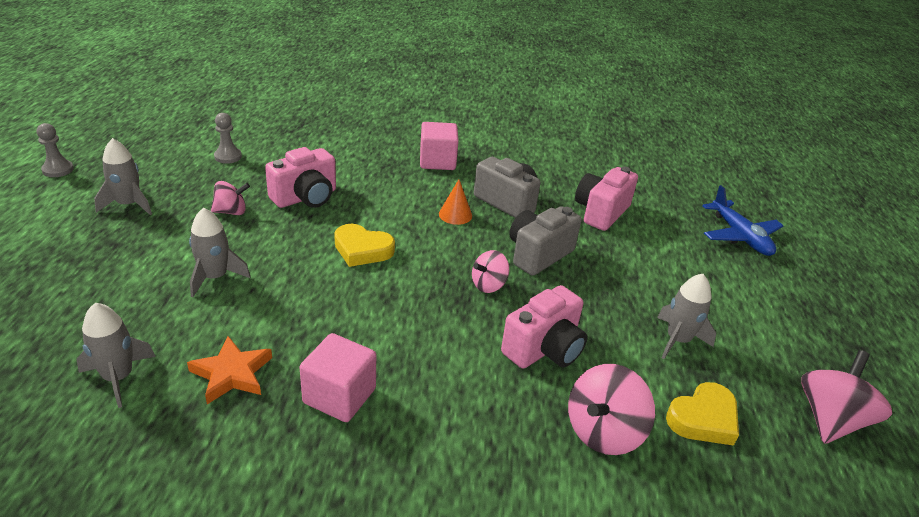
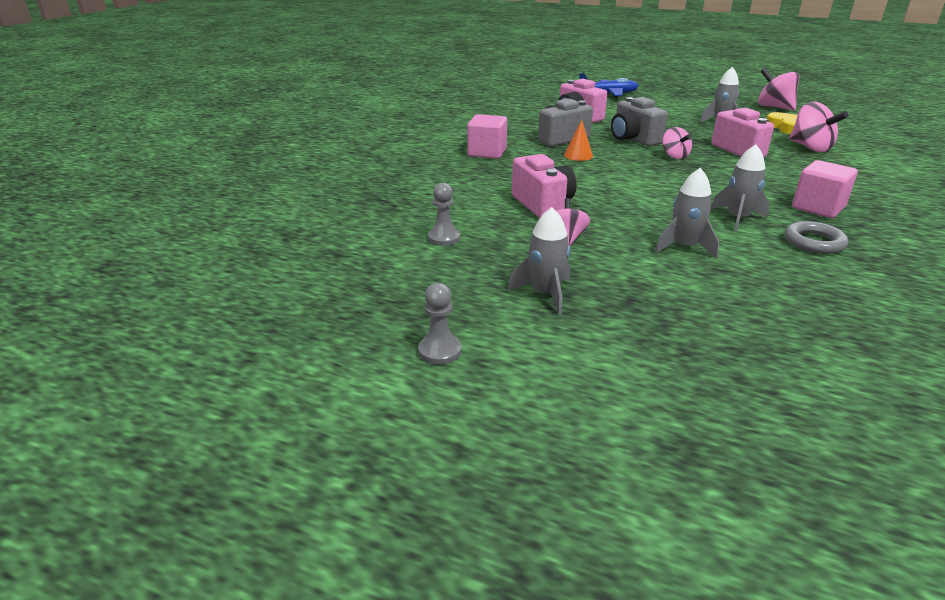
camera: 70 degrees left, 5 degrees down
grey rocket [76,303,156,408] -> grey rocket moved to [711,145,770,232]
orange star [187,336,272,404] -> grey ring [785,221,848,254]
yellow heart [334,224,395,267] -> none

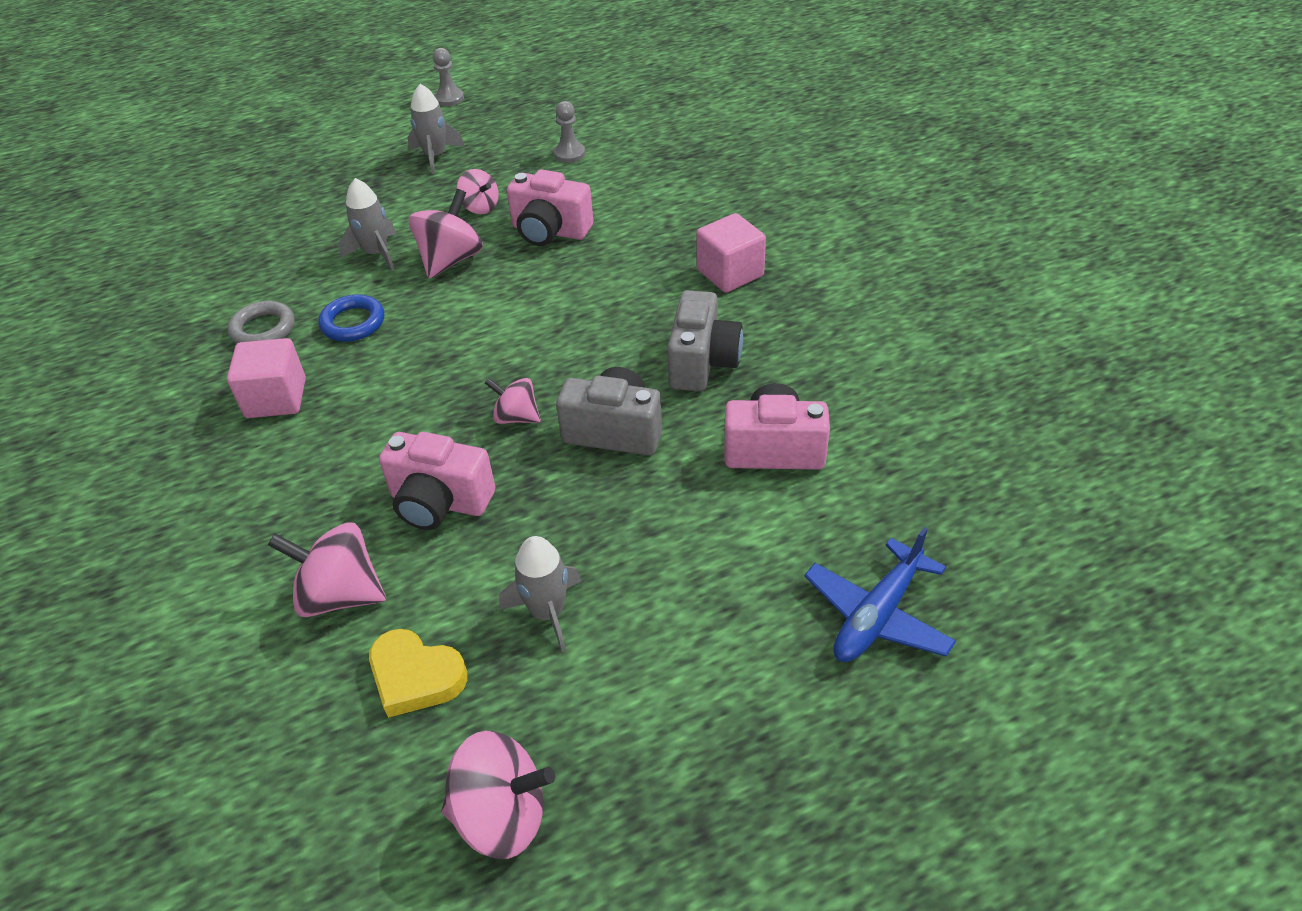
camera: 135 degrees right, 15 degrees up
orange cone [564,120,593,161] -> none
grey rocket [711,145,770,232] -> blue ring [318,294,384,342]
none -> pink spinning top [409,189,483,279]

